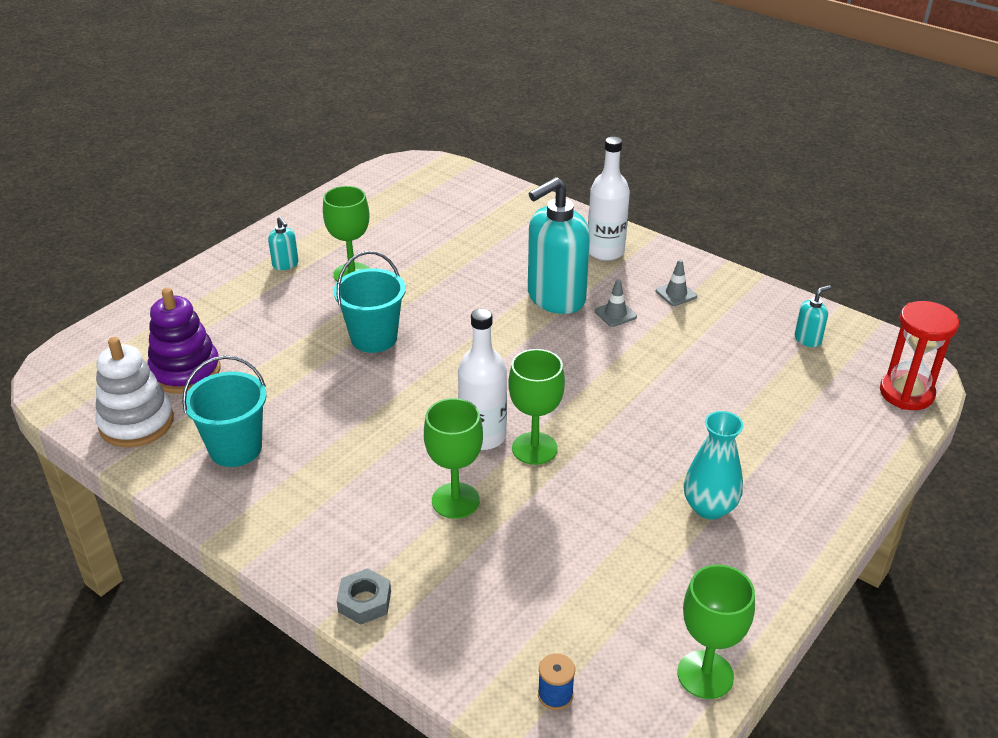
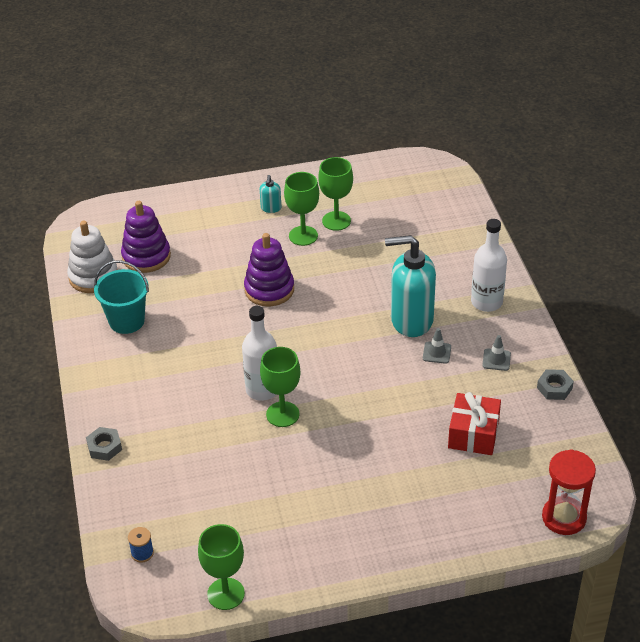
camera: 40 degrees right, 5 degrees up
turquoise bucket [333,251,406,353] -> purple stacking toy [244,233,294,306]
green goblet [424,398,483,519] -> green goblet moved to [318,157,353,231]
turquoise vase [684,411,744,519] -> none
turquoise soap dispenser [794,285,831,347] -> none
none -> red gift [448,392,501,455]
none -> grey nut [537,369,574,400]

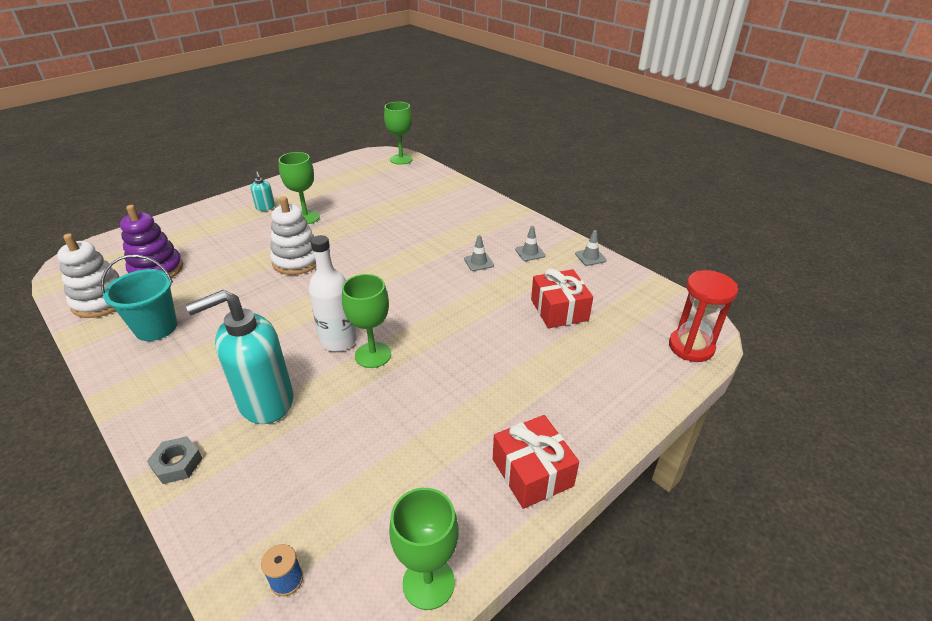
camera: 30 degrees left, 5 degrees down
purple stacking toy [244,233,294,306] -> white stacking toy [270,196,316,275]
green goblet [318,157,353,231] -> green goblet moved to [384,102,413,165]
turquoise soap dispenser [385,235,436,337] -> turquoise soap dispenser moved to [186,290,293,424]
white bottle [471,219,507,312] -> none
grey nut [537,369,574,400] -> grey traffic cone [575,230,607,266]
none -> red gift [493,415,579,509]

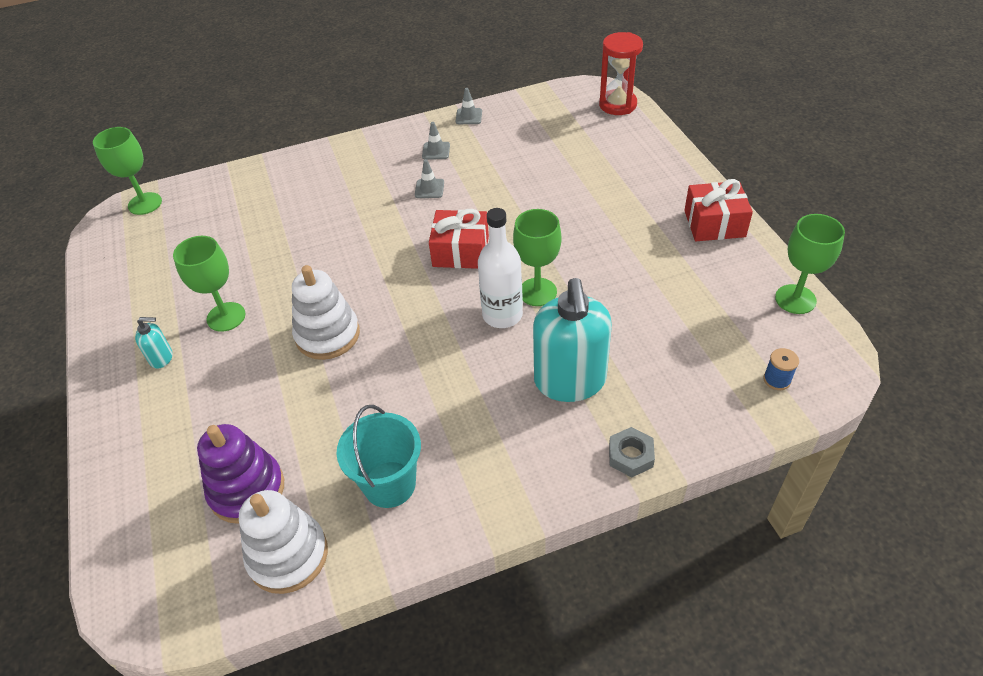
camera: 65 degrees left, 10 degrees up
red gift [531,268,593,328] -> red gift moved to [429,209,489,269]

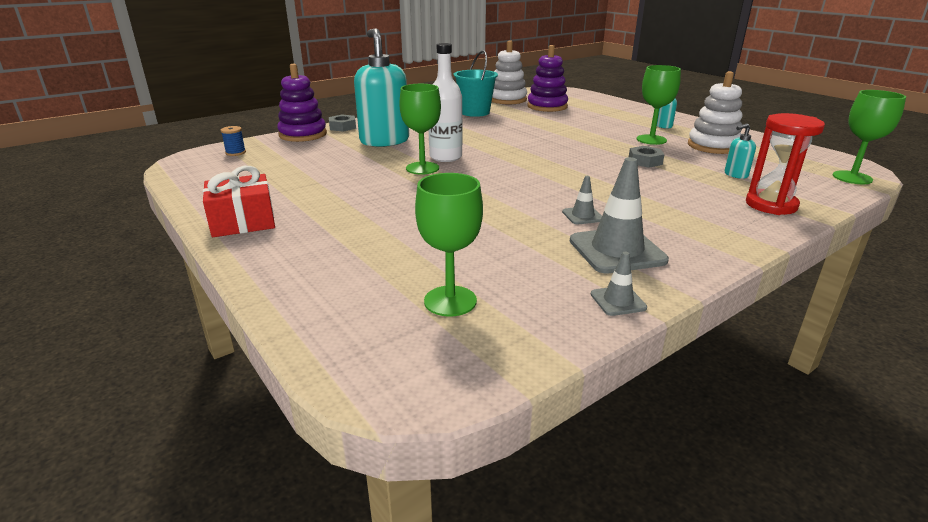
camera: 160 degrees right, 20 degrees down
white stacking toy [292,265,360,360] -> white stacking toy moved to [688,71,743,154]
grey traffic cone [422,122,450,160] -> grey traffic cone [570,157,669,273], size x2.02
red gift [429,209,489,269] -> none
red hourglass [599,32,643,115] -> red hourglass moved to [746,113,825,215]
green goblet [775,214,845,314] -> green goblet moved to [415,173,483,317]
none -> purple stacking toy [277,64,327,142]
none -> grey nut [629,146,665,168]
none -> turquoise soap dispenser [725,123,756,179]

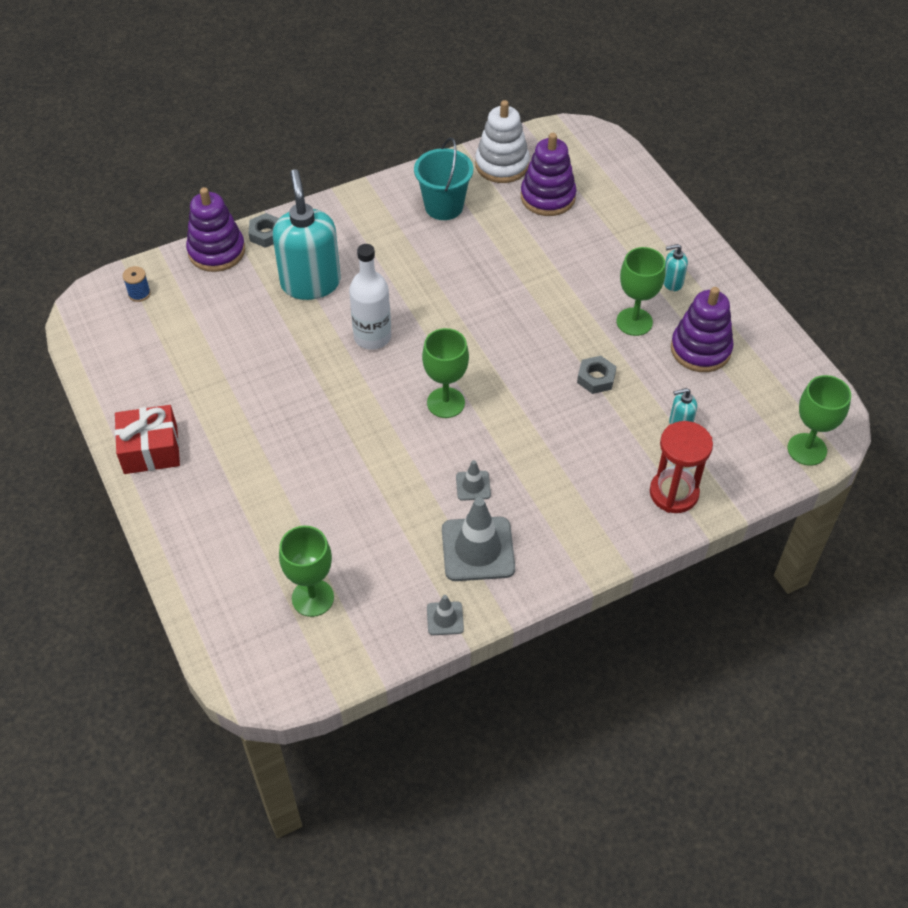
camera: 10 degrees right, 25 degrees up
green goblet [399,84,441,174] -> green goblet moved to [422,328,469,418]
white stacking toy [688,71,743,154] -> purple stacking toy [671,287,734,372]

